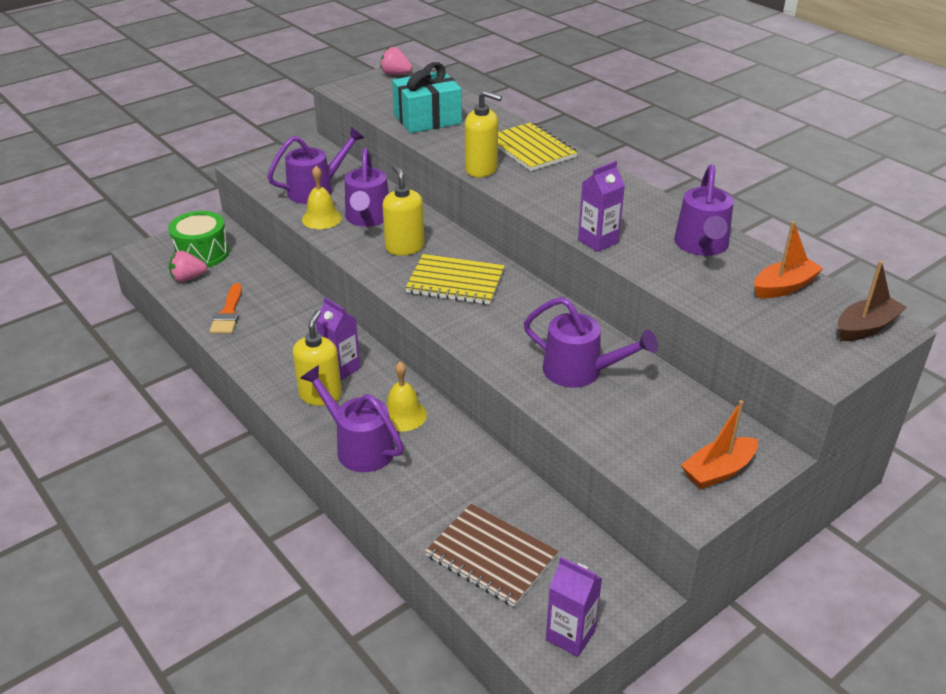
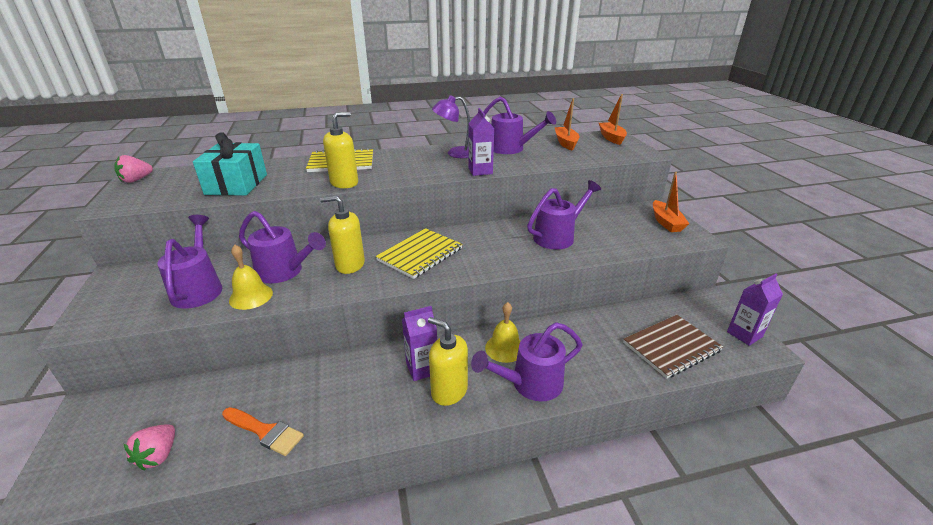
camera: 65 degrees left, 5 degrees down
green drum [168,211,229,268] -> none
brown boat [838,260,906,341] -> orange boat [599,94,627,145]
none -> purple lamp [432,95,470,158]

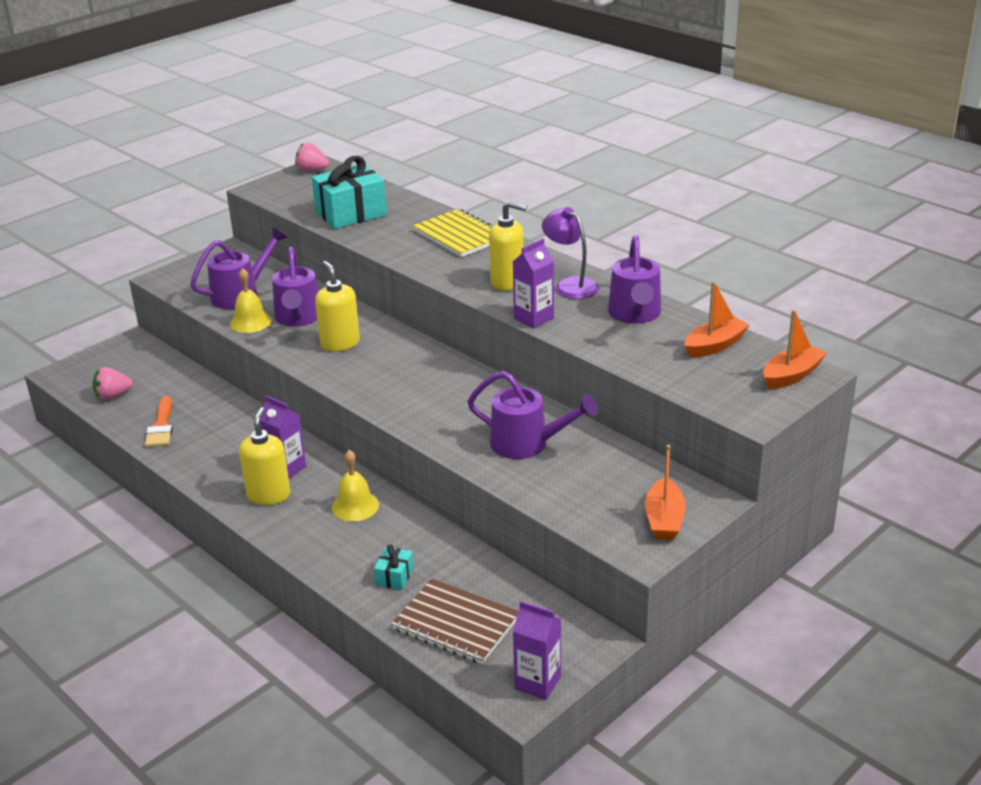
camera: 60 degrees right, 0 degrees up
yellow soap dispenser [323,112,358,188] -> yellow soap dispenser moved to [489,201,527,291]
yellow notebook [376,228,463,279] -> none
purple watering can [471,322,582,401] -> none
orange boat [653,172,689,232] -> orange boat turned 45 degrees counterclockwise [645,445,686,540]
none -> turquoise gift [374,544,414,590]

